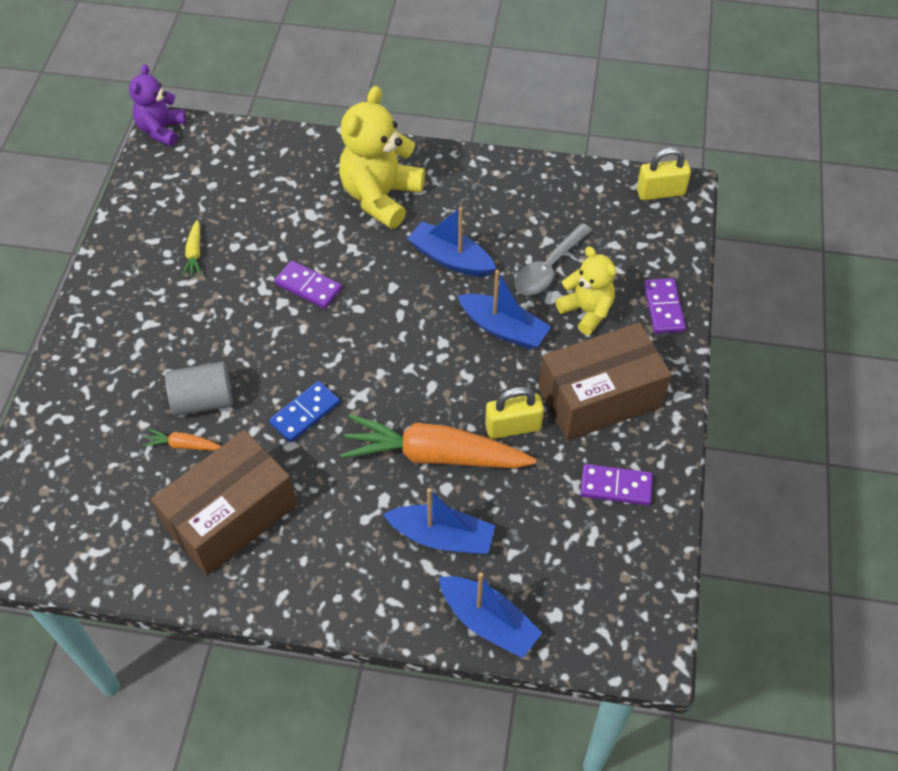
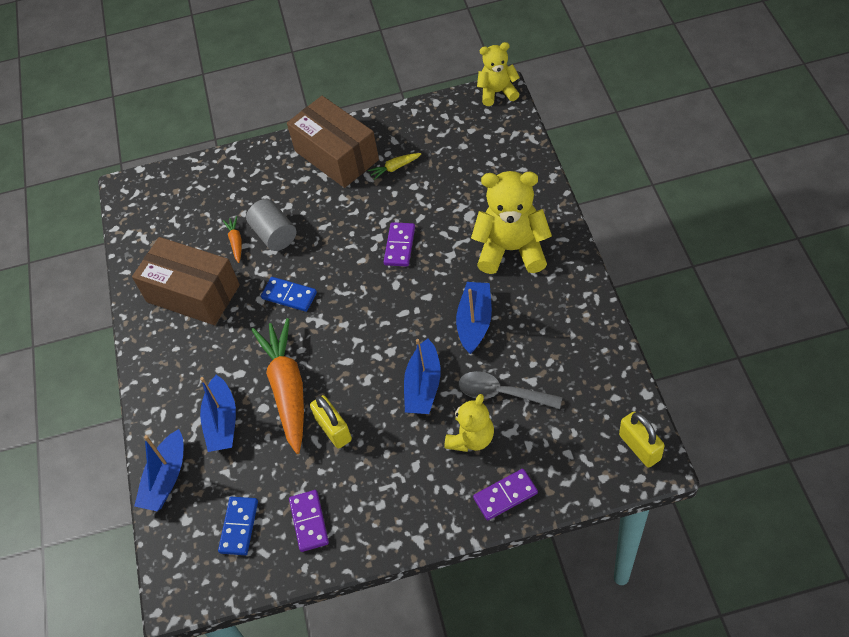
camera: 75 degrees right, 0 degrees up
purple teddy bear [129,64,186,146] -> yellow teddy bear [477,42,520,106]
brown box [539,322,672,441] -> brown box moved to [287,96,379,188]
none -> blue domino [218,497,258,555]

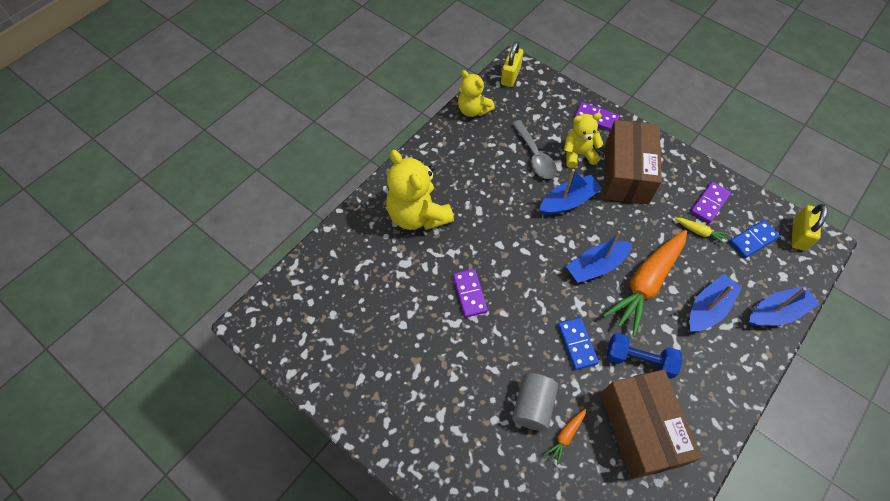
camera: 135 degrees left, 5 degrees up
brown box [287,96,379,188] -> brown box moved to [604,120,662,204]
yellow padlock [310,395,352,449] -> yellow padlock moved to [792,204,827,251]
yellow carrot [368,153,421,180] -> yellow carrot moved to [674,217,729,245]
purple domino [384,222,415,267] -> purple domino turned 75 degrees counterclockwise [453,269,488,318]
blue boat [456,282,492,354] -> blue boat moved to [566,231,632,283]
yellow teddy bear [477,42,520,106] -> yellow teddy bear moved to [458,70,495,117]
none -> blue dumbbell [607,333,683,379]

